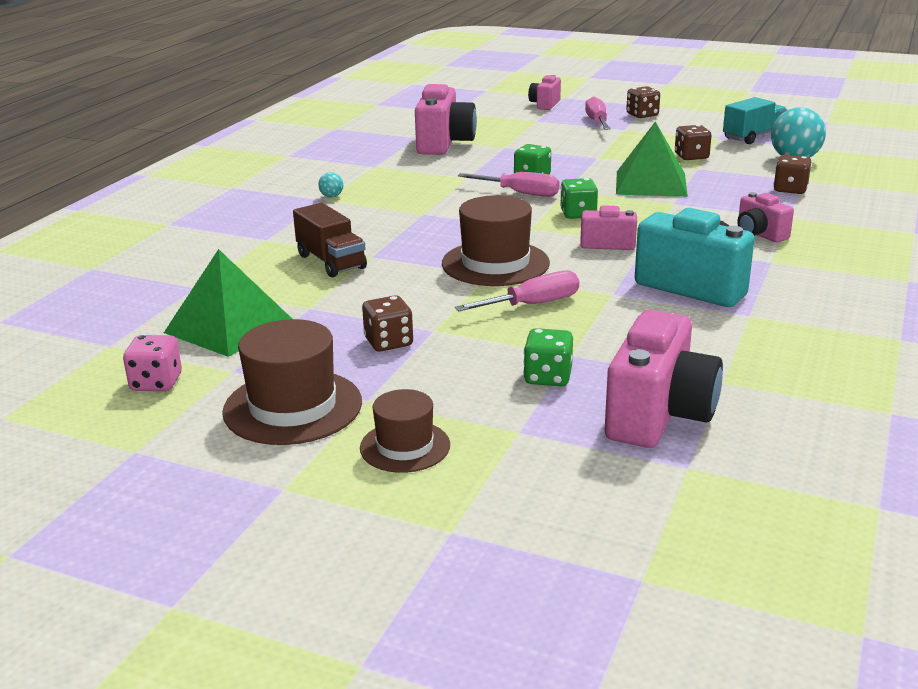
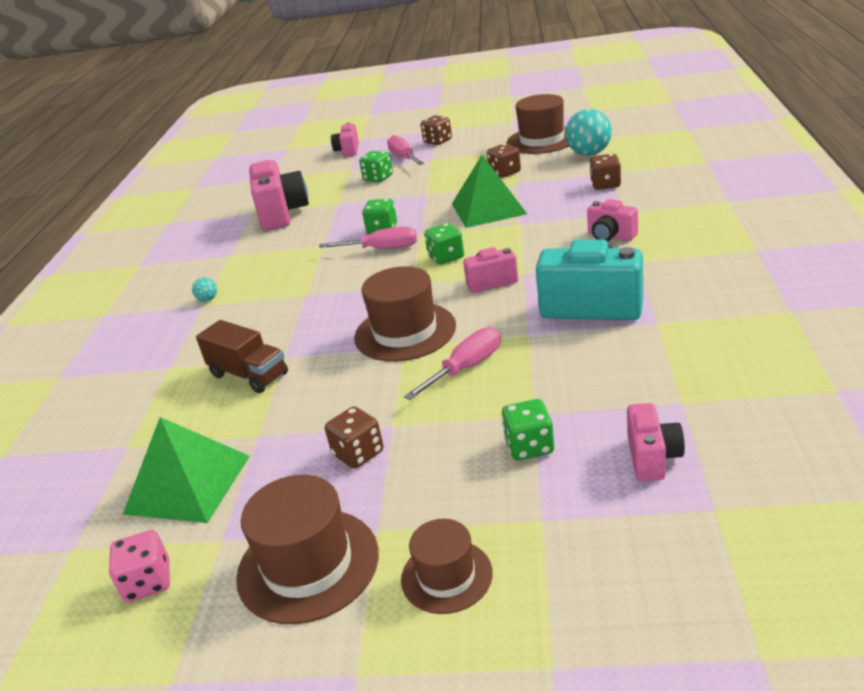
camera: 15 degrees left, 5 degrees up
pink camera [605,310,723,448] -> pink camera [627,403,685,481], size x0.55
turquoise truck [723,97,787,144] -> brown hat [507,94,569,154]
none -> green dice [359,151,393,182]

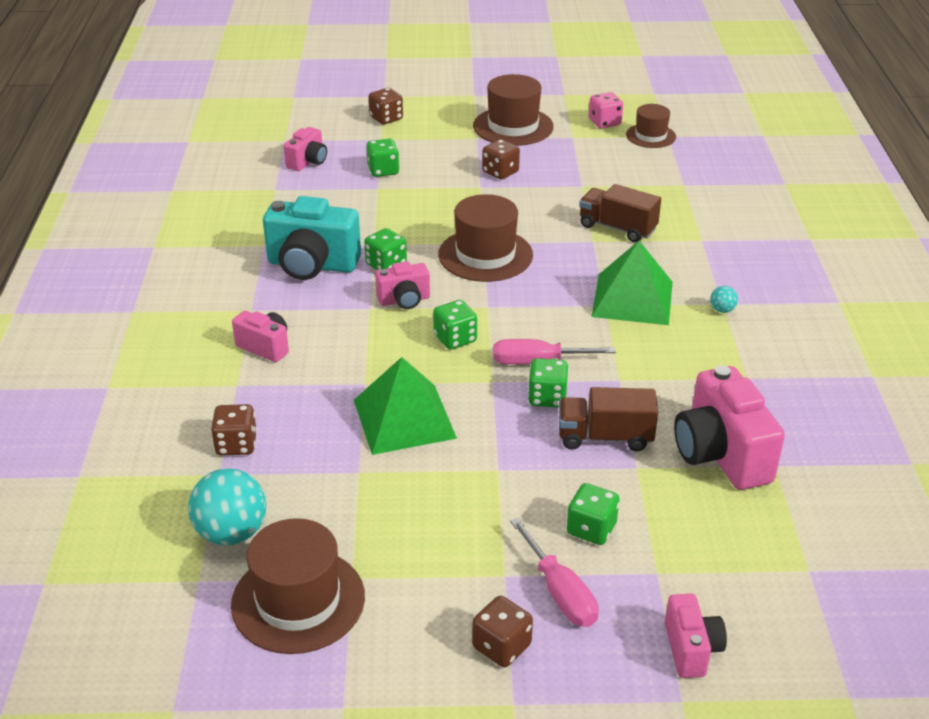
camera: 170 degrees right, 5 degrees up
green pyramid [123,417,250,523] -> green pyramid moved to [591,241,673,325]
brown hat [401,519,493,614] -> brown hat moved to [626,104,676,148]
pink screwdriver [404,327,501,400] -> none
brown dice [487,143,521,178] -> brown dice moved to [369,88,403,124]
pink camera [627,403,685,481] -> pink camera turned 150 degrees counterclockwise [284,127,327,171]
none -> green dice [364,228,407,270]
none -> brown truck [559,387,658,451]

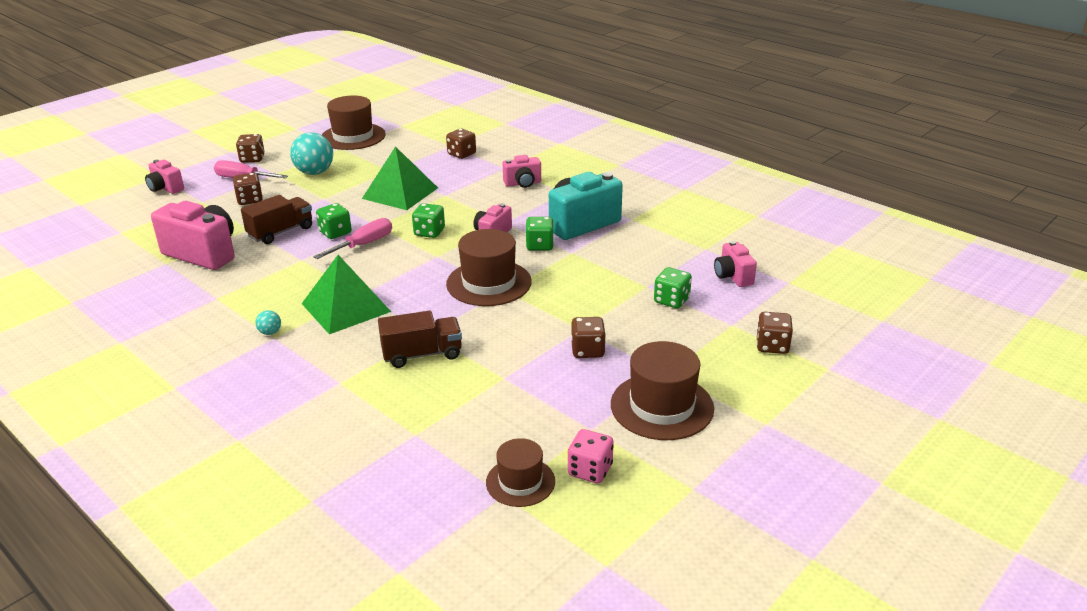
camera: 135 degrees right, 5 degrees down
turquoise ball [188,468,266,546] -> turquoise ball moved to [290,132,333,175]
green dice [567,483,620,545] -> brown dice [233,173,263,205]

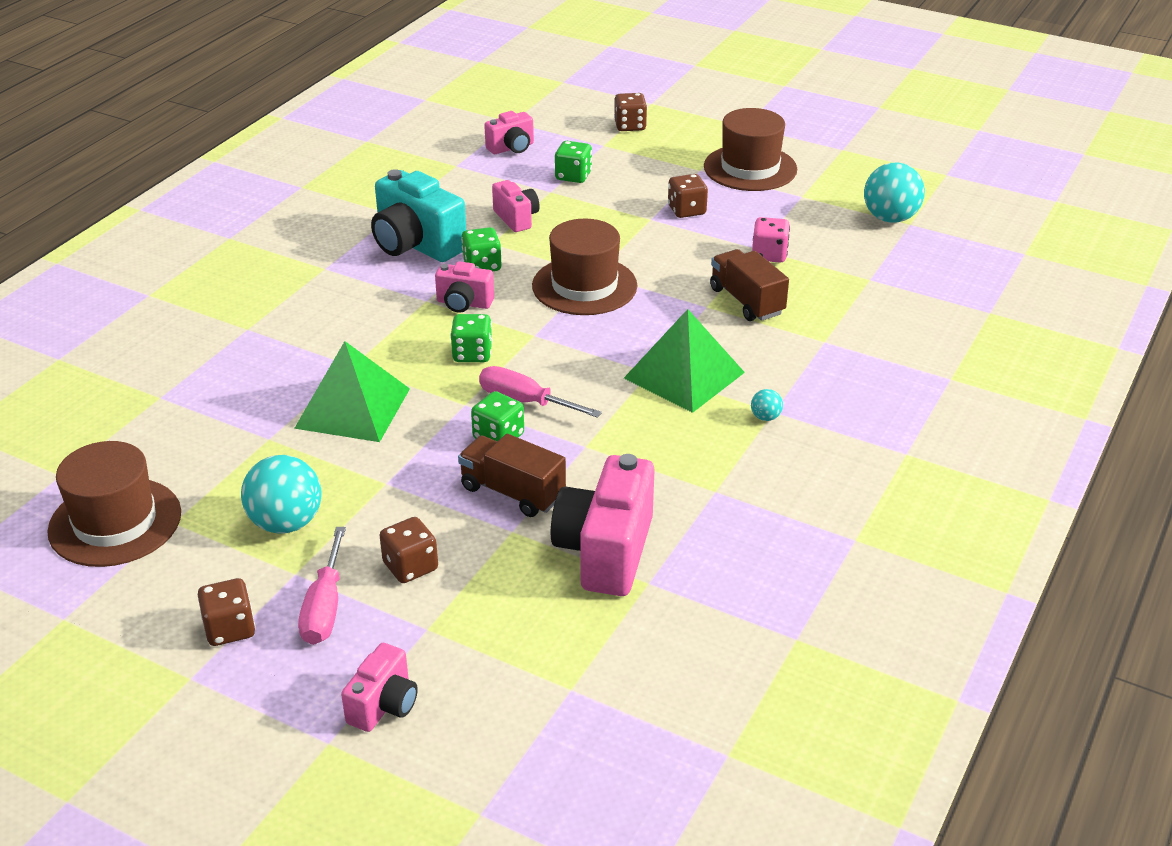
camera: 105 degrees left, 5 degrees up
brown dice [446,129,476,159] -> none
brown hat [486,438,555,507] -> turquoise ball [864,163,925,223]
pink camera [503,155,541,188] -> pink camera moved to [492,180,540,232]
pink dice [568,429,613,484] -> pink dice moved to [752,217,790,263]

